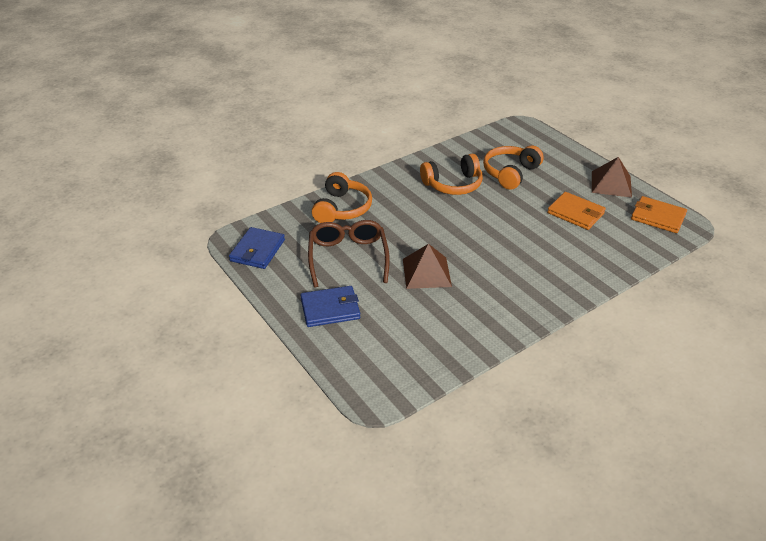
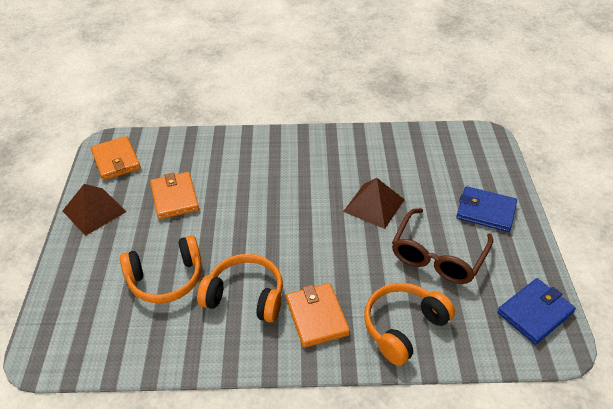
camera: 145 degrees left, 5 degrees up
none -> orange wallet [286,283,350,348]

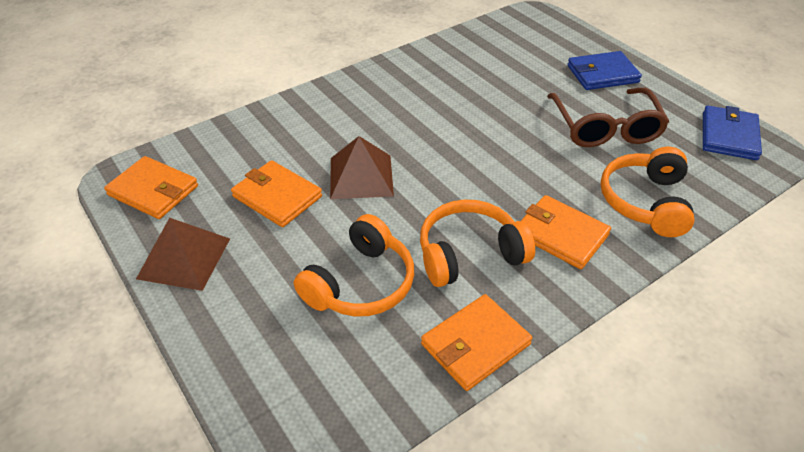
camera: 35 degrees left, 0 degrees up
brown pyramid [343,178,405,229] -> brown pyramid moved to [330,136,394,199]
none -> orange wallet [421,294,532,391]

